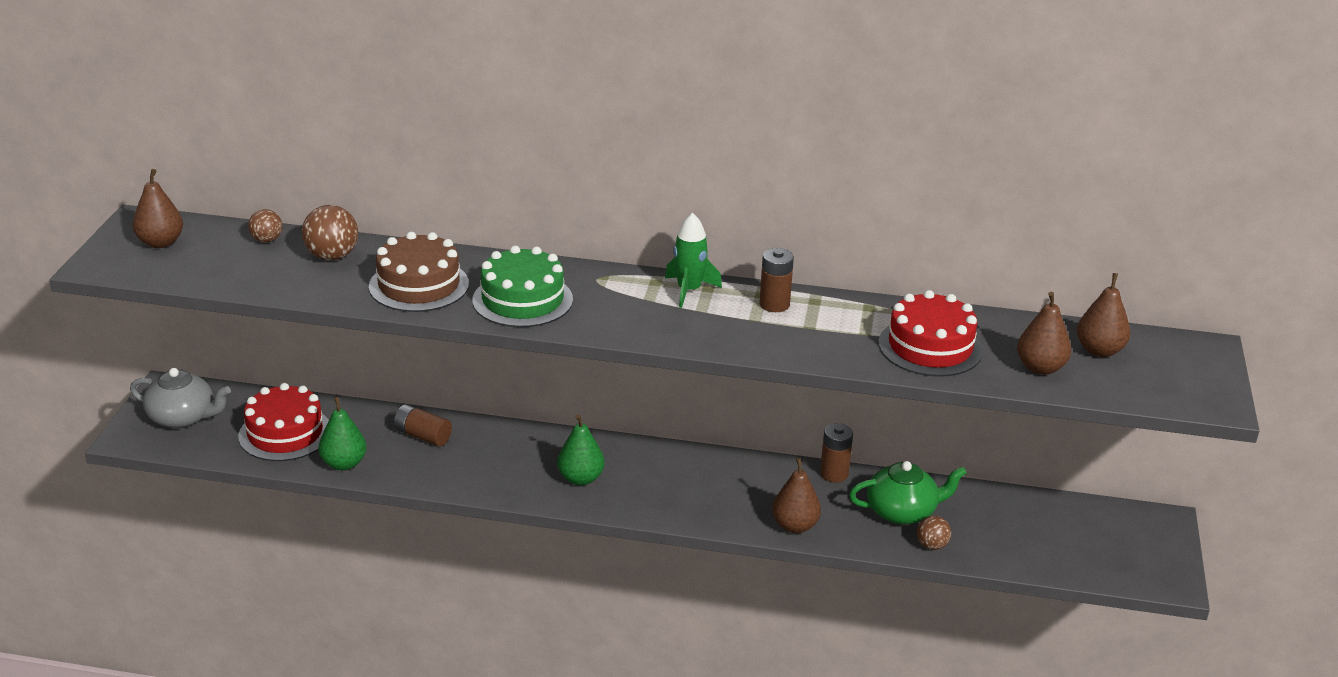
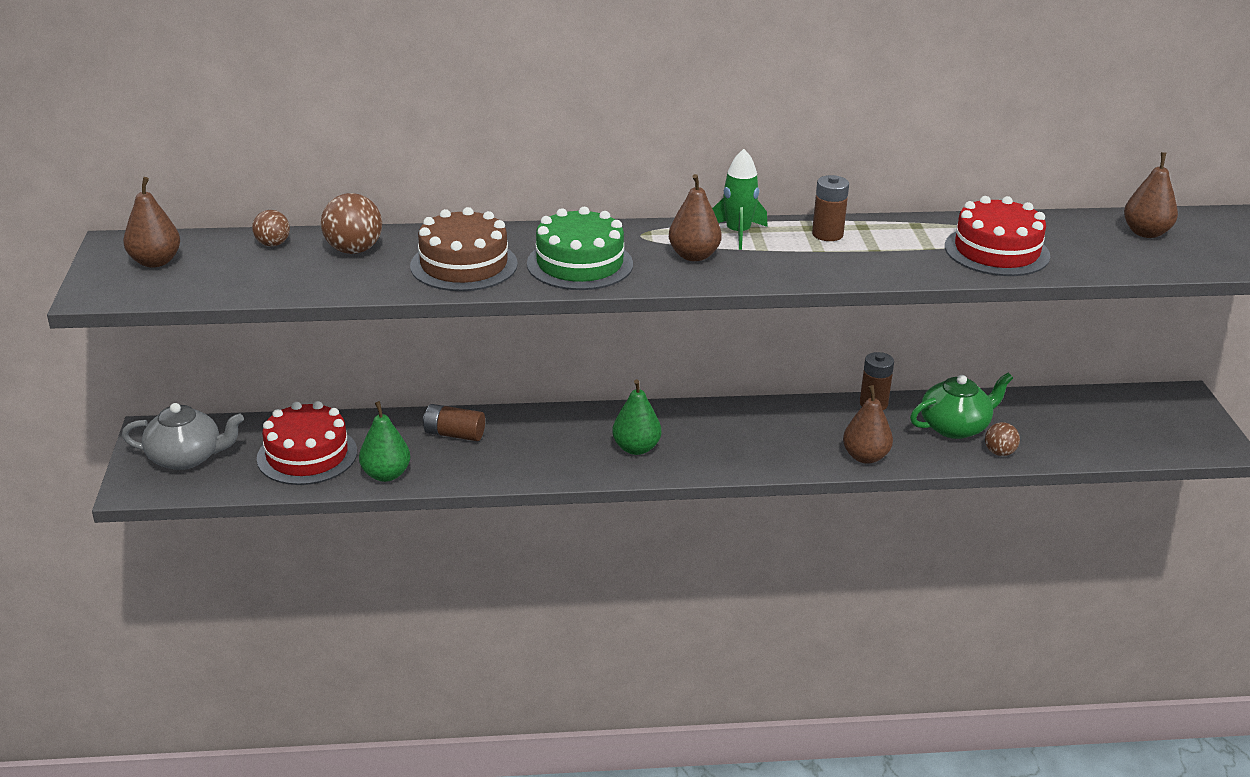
camera: 15 degrees left, 0 degrees up
brown pear [1017,292,1071,375] -> brown pear moved to [669,174,722,261]

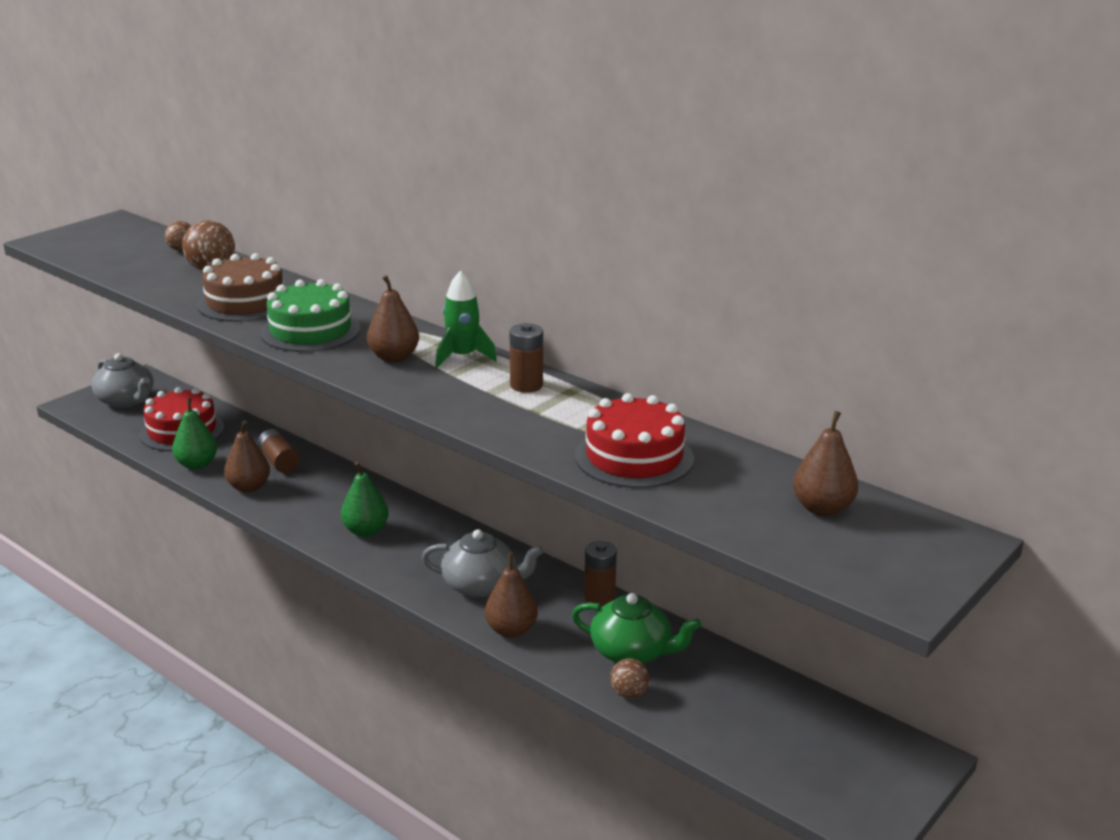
camera: 45 degrees right, 5 degrees down
brown pear [123,177,180,268] -> brown pear moved to [224,420,270,493]
none -> grey teapot [422,529,544,598]

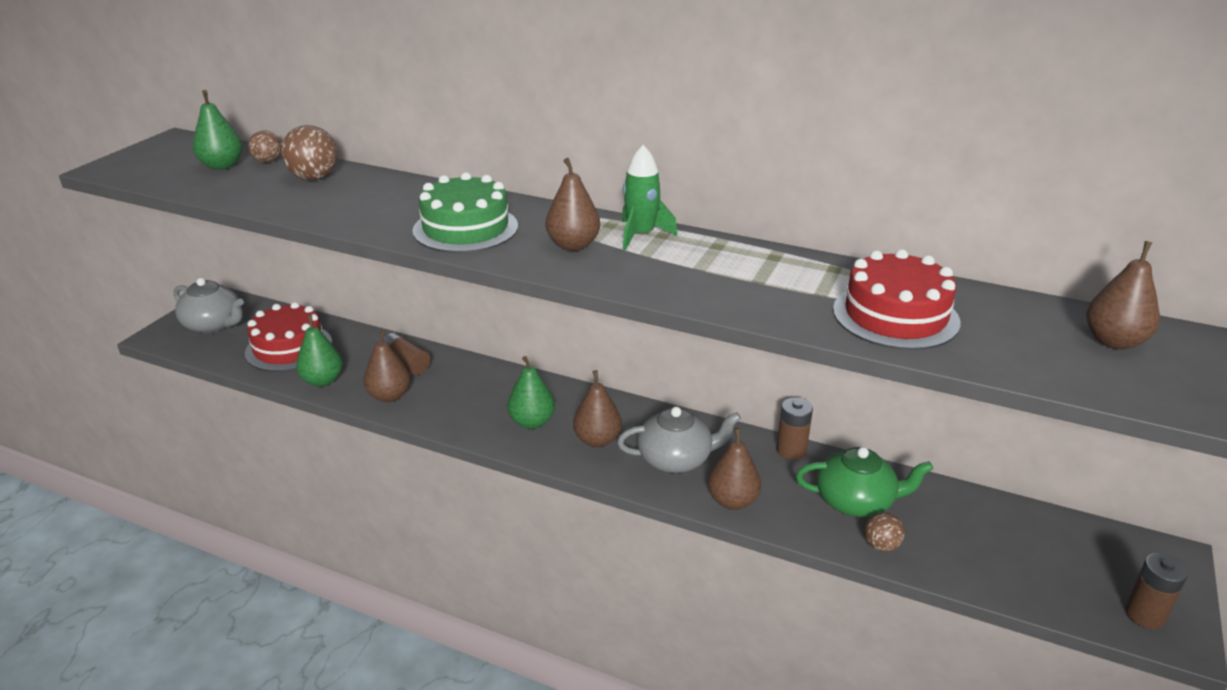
camera: 15 degrees left, 5 degrees up
brown cake [197,253,284,322] -> none
brown battery [510,323,543,393] -> brown battery moved to [1125,553,1188,629]
none -> green pear [193,90,243,170]
none -> brown pear [573,370,622,447]

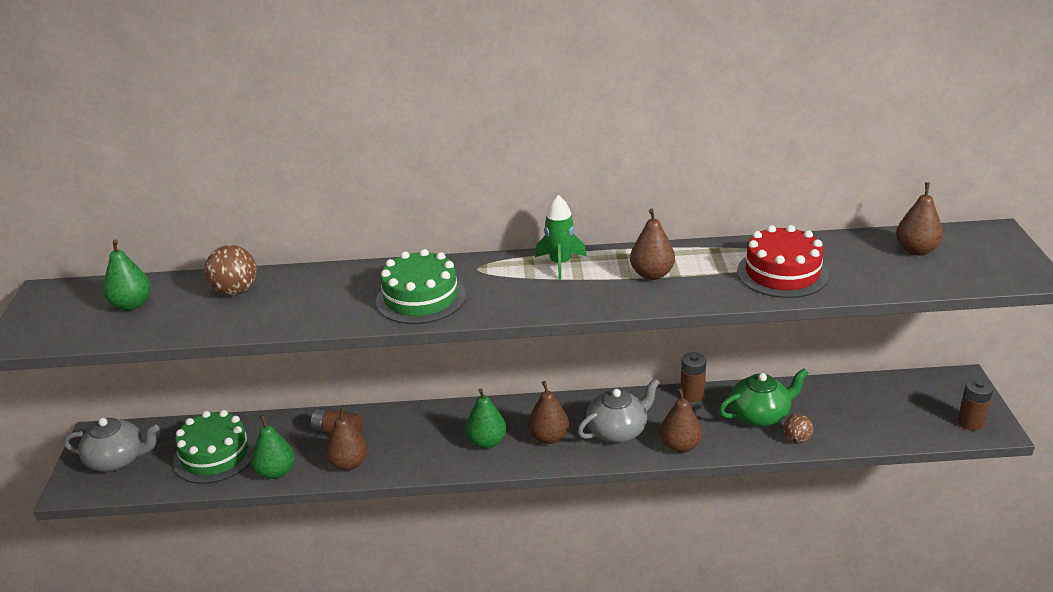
camera: 25 degrees left, 0 degrees up
red cake [245,302,332,372] -> green cake [173,410,256,484]
brown ball [248,130,281,163] -> none
brown pear [546,158,600,251] -> brown pear moved to [630,208,675,280]

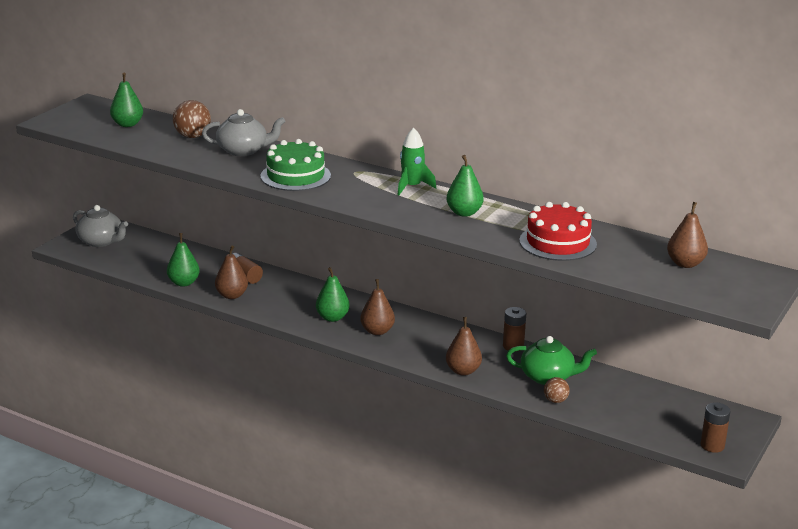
camera: 30 degrees right, 5 degrees down
green cake [173,410,256,484] -> none
grey teapot [578,378,660,443] -> grey teapot moved to [202,109,286,156]
brown pear [630,208,675,280] -> green pear [446,155,484,217]

